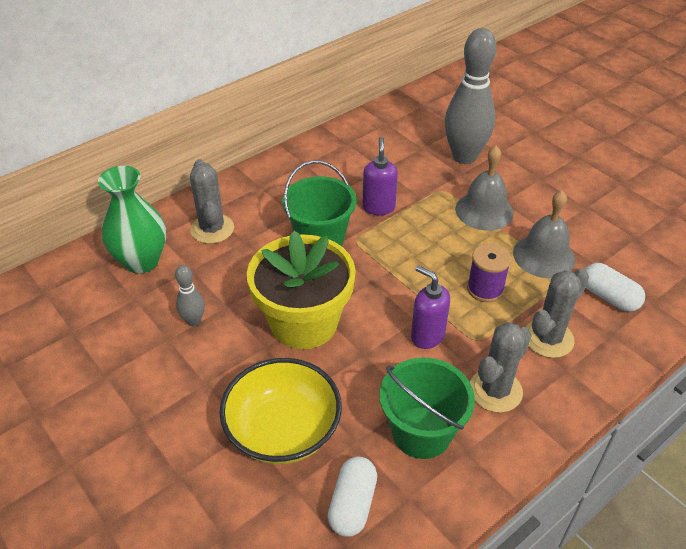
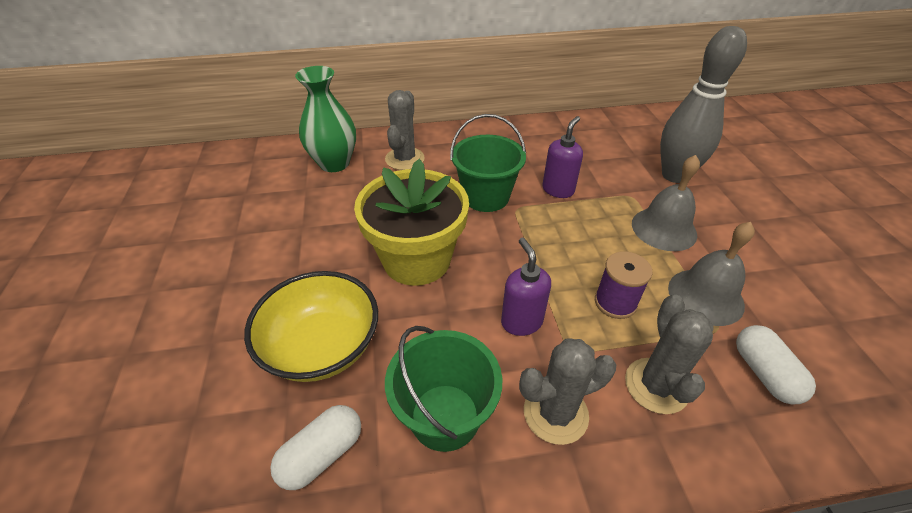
camera: 30 degrees right, 0 degrees up
grey bowling pin [175,265,205,326] -> none
grey cactus [526,268,589,358] -> grey cactus turned 75 degrees counterclockwise [625,295,714,414]

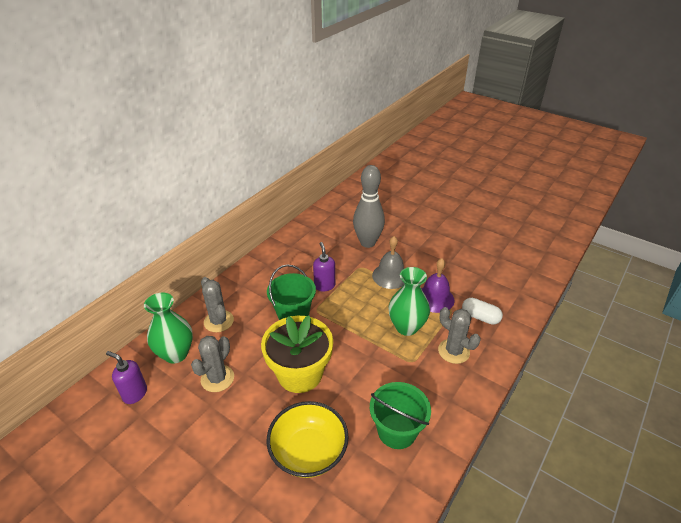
camera: 45 degrees left, 5 degrees down
white capsule [270,405,361,490] -> none
purple soap dispenser [501,238,551,336] -> purple soap dispenser moved to [106,351,147,404]
grey cactus [519,338,616,445] -> grey cactus moved to [191,336,234,392]
purple spool [595,251,653,319] -> green vase [388,267,430,336]
grey bell [668,222,755,326] -> purple bell [421,258,455,313]

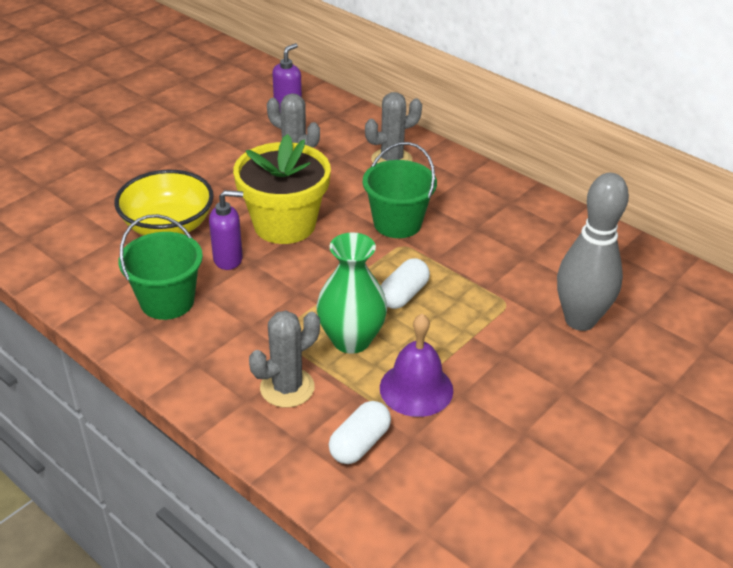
camera: 95 degrees right, 0 degrees up
green vase [144,293,193,363] -> none
purple soap dispenser [313,242,335,291] -> purple soap dispenser moved to [209,190,243,270]
grey bell [372,236,405,289] -> none
none -> white capsule [381,258,430,309]

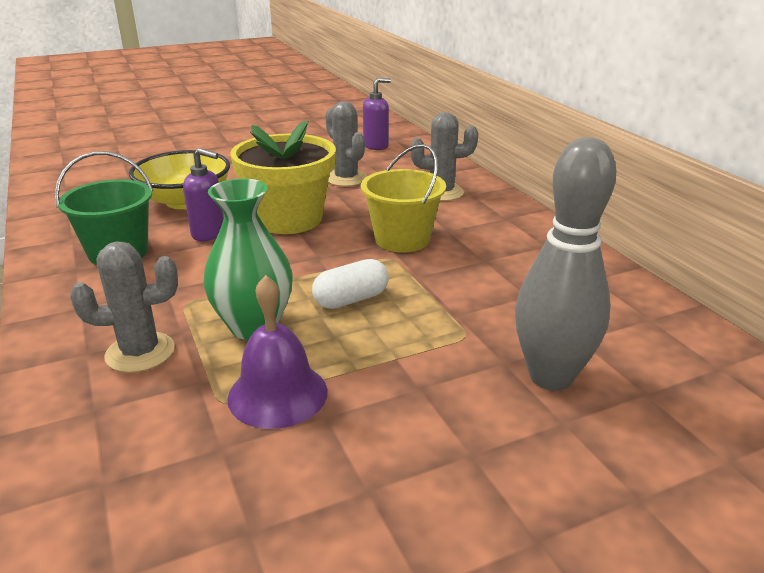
camera: 25 degrees right, 10 degrees down
white capsule [329,401,391,464] -> none
green bucket [363,142,437,238] -> yellow bucket [361,144,446,253]

